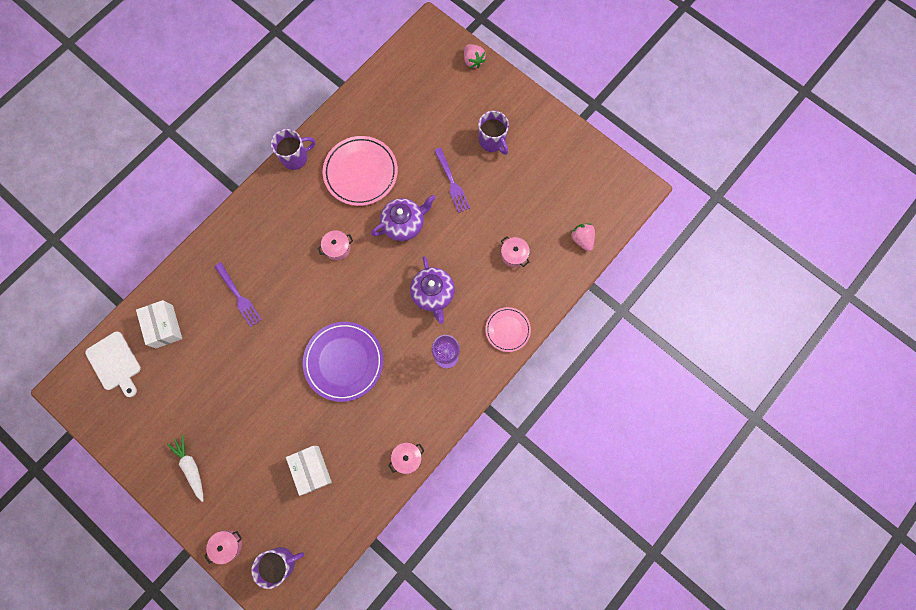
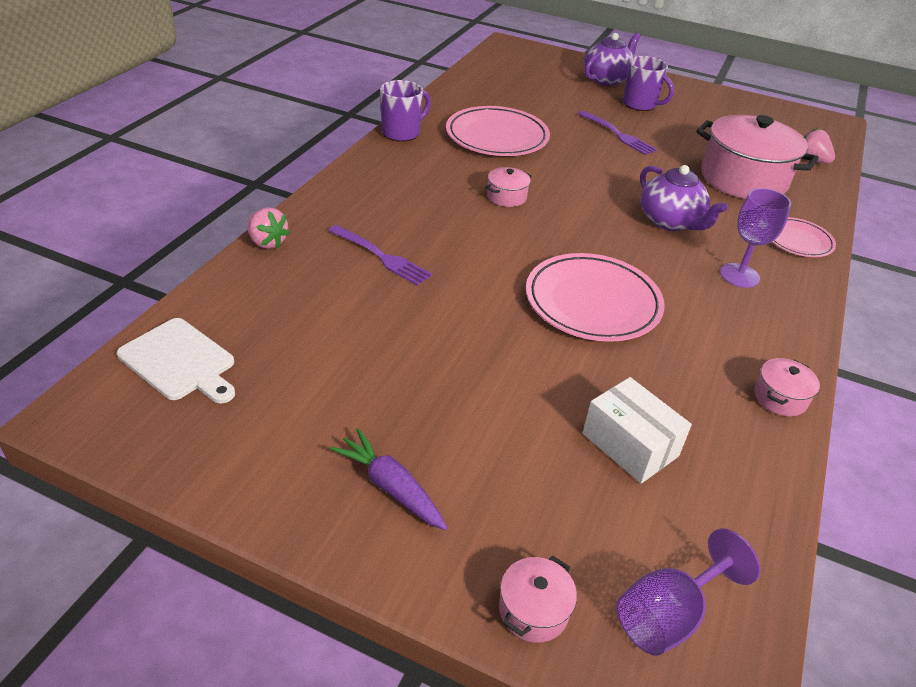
camera: 20 degrees left, 35 degrees down
white box [136,300,182,348] -> none
white carrot [167,435,204,502] -> purple carrot [330,428,447,530]
purple mug [252,547,304,589] -> purple goblet [616,528,760,656]
purple plate [303,322,383,402] -> pink plate [526,253,665,342]
purple teapot [371,195,436,241] -> purple teapot moved to [584,32,641,86]
pink strawberry [464,44,486,68] -> pink strawberry moved to [247,207,290,249]
pink pot [501,236,530,267] -> pink pot [696,115,819,199], size x2.33

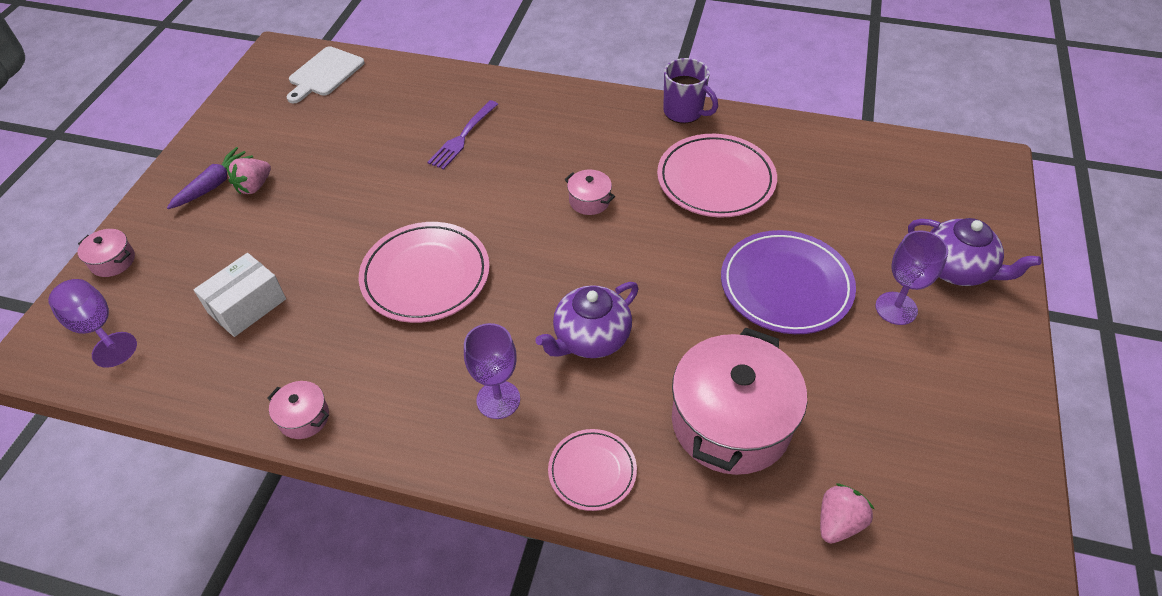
camera: 85 degrees right, 10 degrees up
pink strawberry [247,207,290,249] -> pink strawberry moved to [227,158,271,194]
purple fork [578,111,657,155] -> purple plate [721,230,856,334]
purple mug [623,56,674,111] -> purple goblet [875,230,948,325]

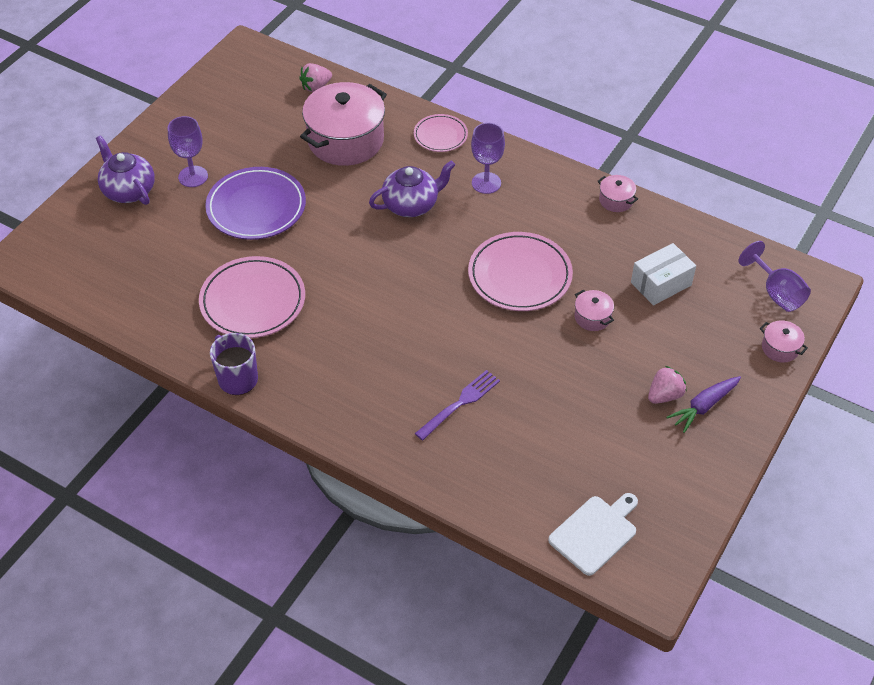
camera: 165 degrees left, 0 degrees up
pink pot [564,170,615,215] -> pink pot moved to [575,289,614,331]

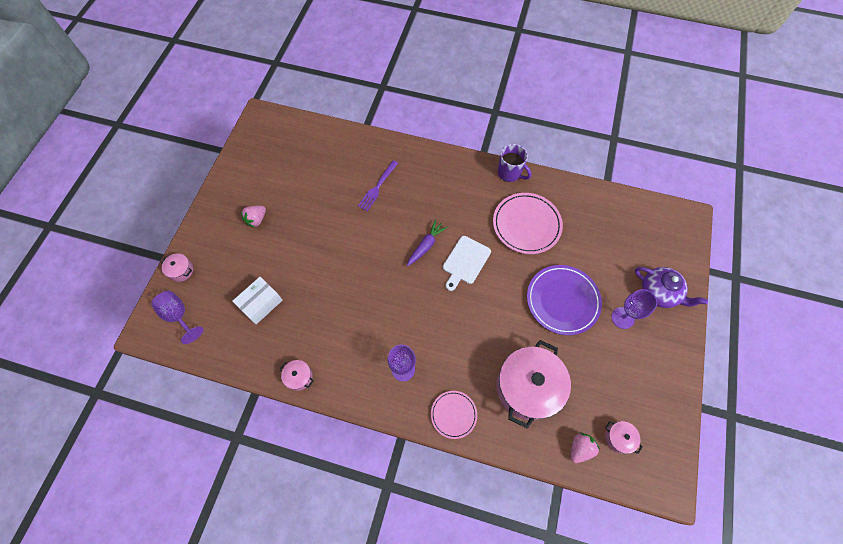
camera: 165 degrees right, 15 degrees up
purple teapot [369,160,455,217] -> none
pink plate [468,232,573,311] -> none
white cutting board [548,493,638,576] -> white cutting board moved to [443,236,491,291]
pink pot [575,289,614,331] -> pink pot moved to [605,421,642,454]
purple carrot [666,376,741,433] -> purple carrot moved to [407,219,448,266]

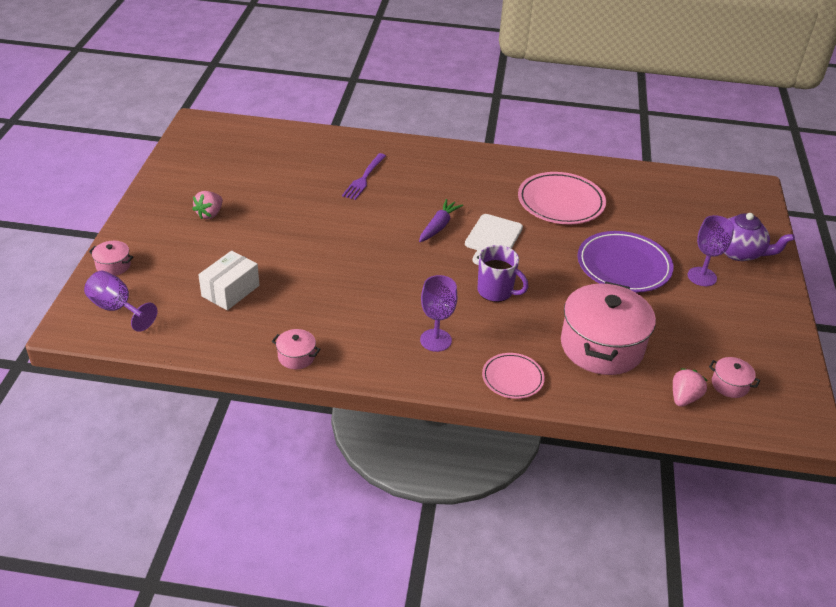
camera: 10 degrees left, 25 degrees down
purple mug [498,144,531,182] -> purple mug moved to [478,245,528,302]

